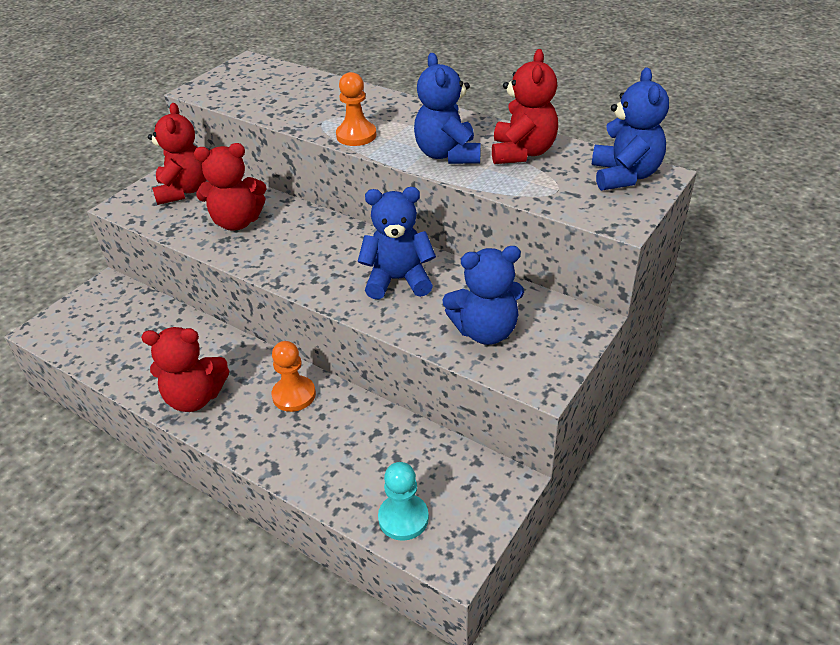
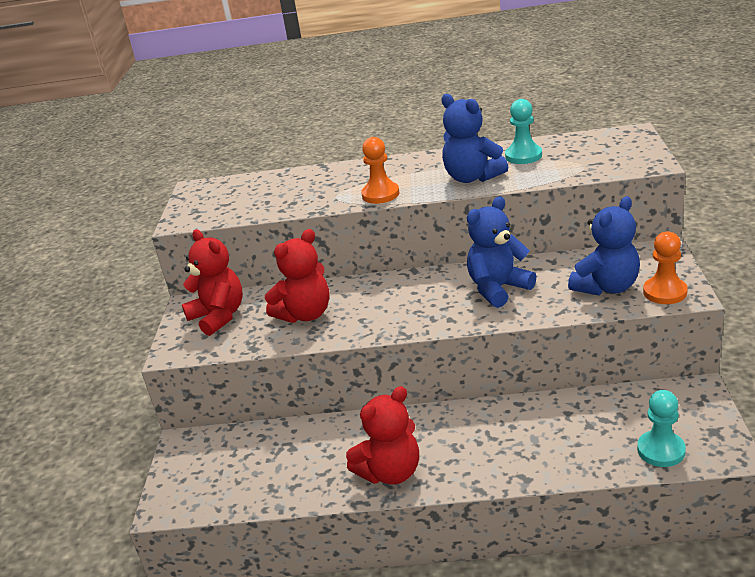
camera: 30 degrees left, 10 degrees down
orange pawn [271,341,316,412] -> orange pawn moved to [643,232,688,304]
red teddy bear [492,49,558,164] -> turquoise pawn [505,99,542,164]
blue teddy bear [592,67,669,191] -> none

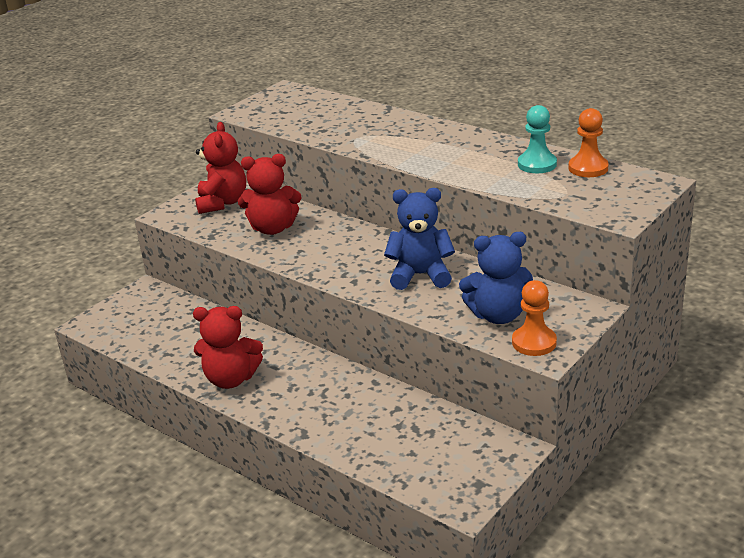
camera: 35 degrees right, 0 degrees up
orange pawn [361,137,399,204] -> orange pawn moved to [568,108,609,177]
blue teddy bear [441,94,508,183] -> none
turquoise pawn [637,390,686,467] -> none

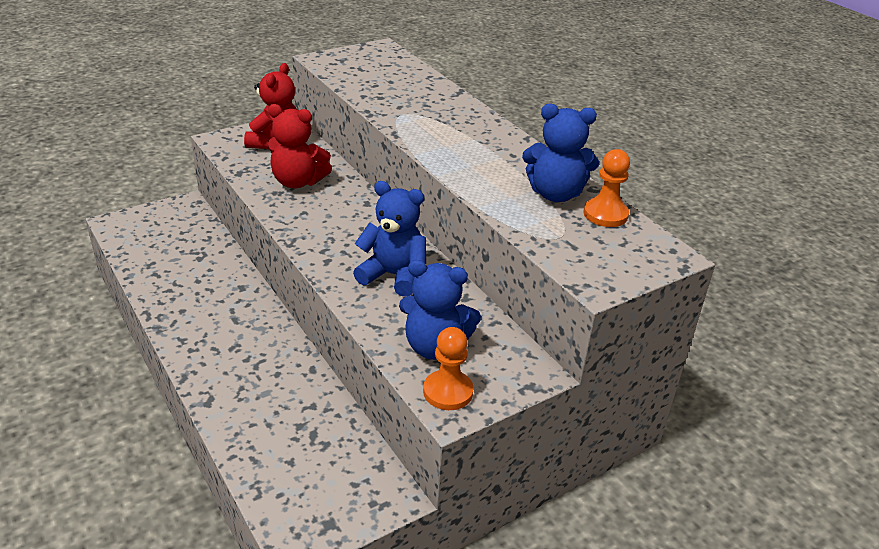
camera: 15 degrees right, 5 degrees up
red teddy bear [193,306,263,389] -> none
turquoise pawn [518,105,557,173] -> blue teddy bear [522,104,599,202]

